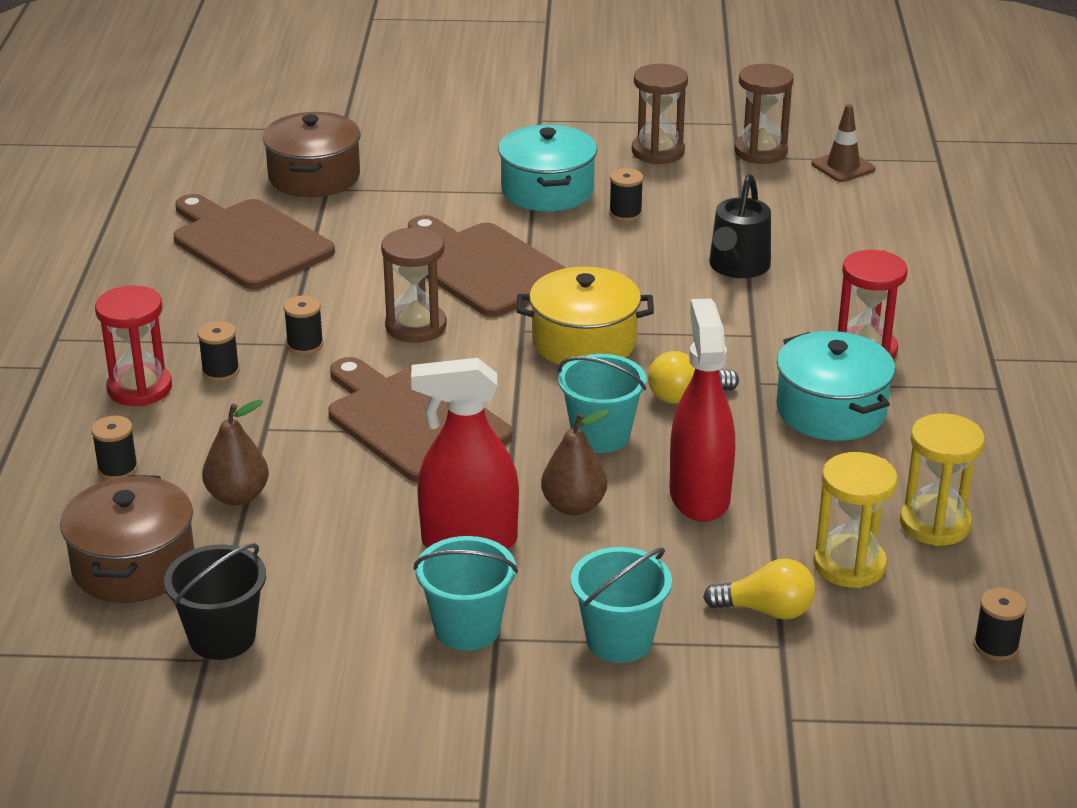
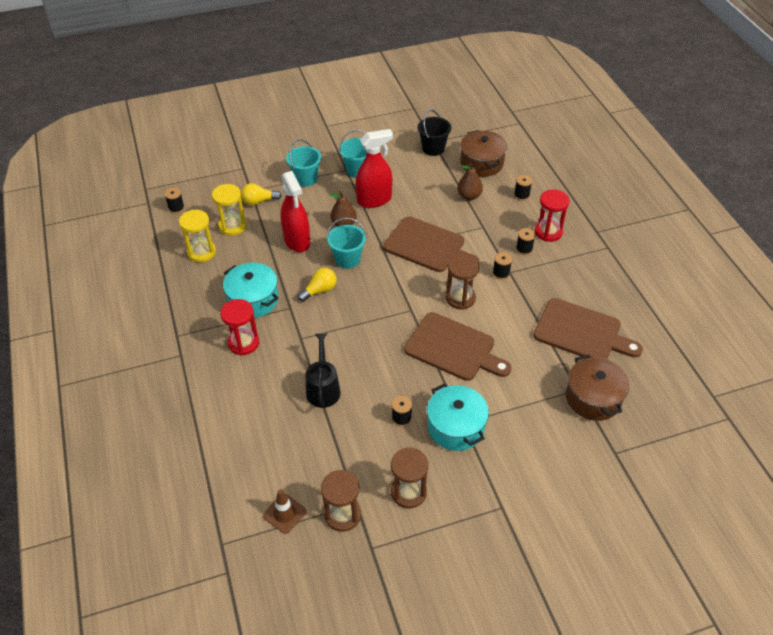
camera: 160 degrees right, 15 degrees up
yellow pot [517,267,654,366] -> none

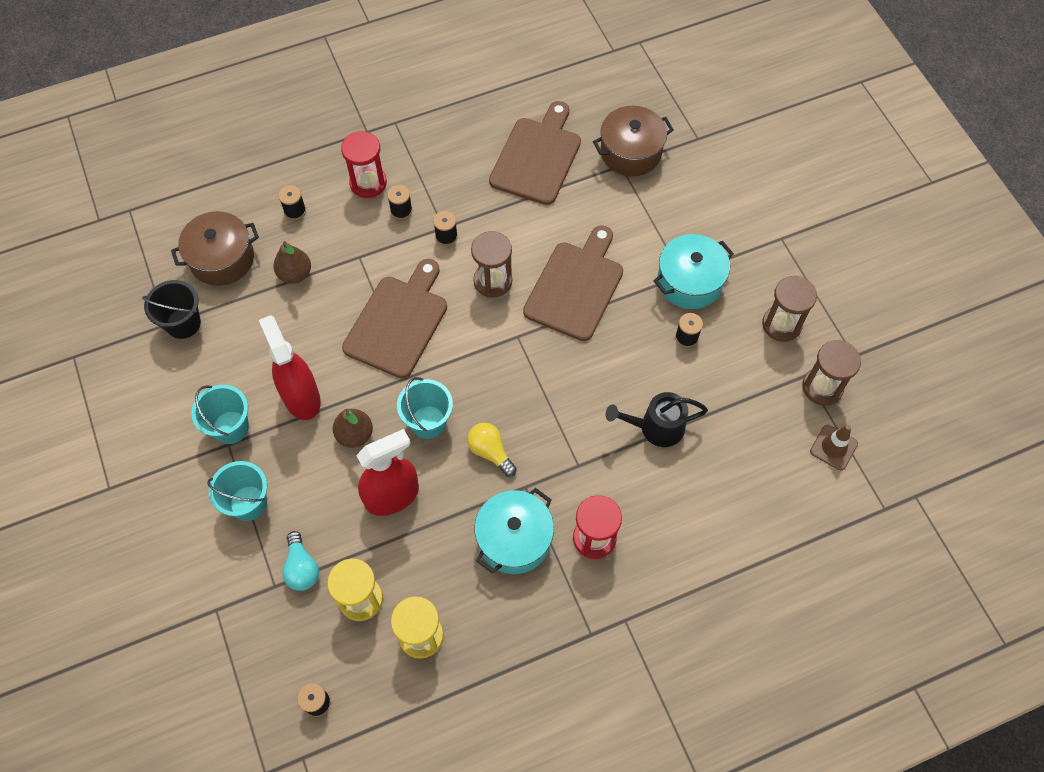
camera: 95 degrees left, 15 degrees up
yellow light bulb [241,183,282,205] -> turquoise light bulb [282,531,319,591]

